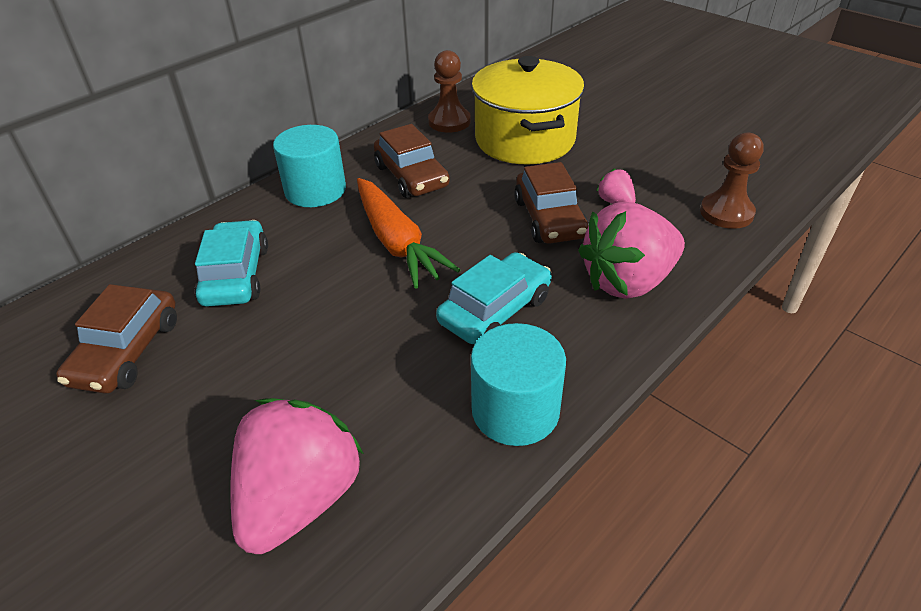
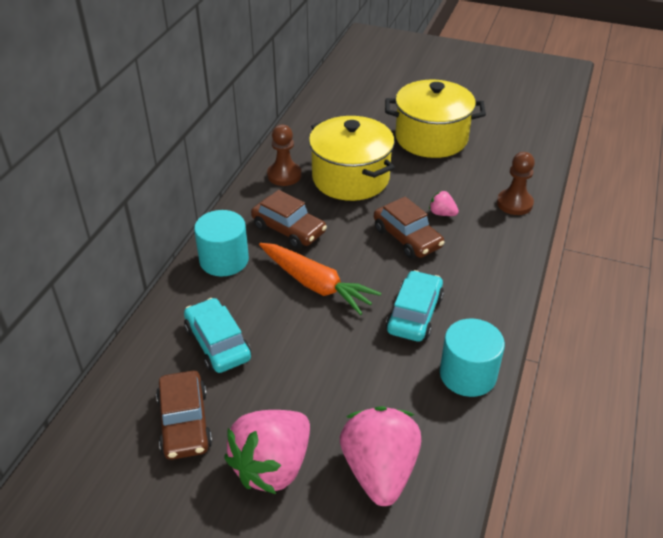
camera: 25 degrees left, 0 degrees up
pink strawberry [578,202,685,299] -> pink strawberry moved to [224,410,310,494]
none -> yellow pot [385,80,486,158]

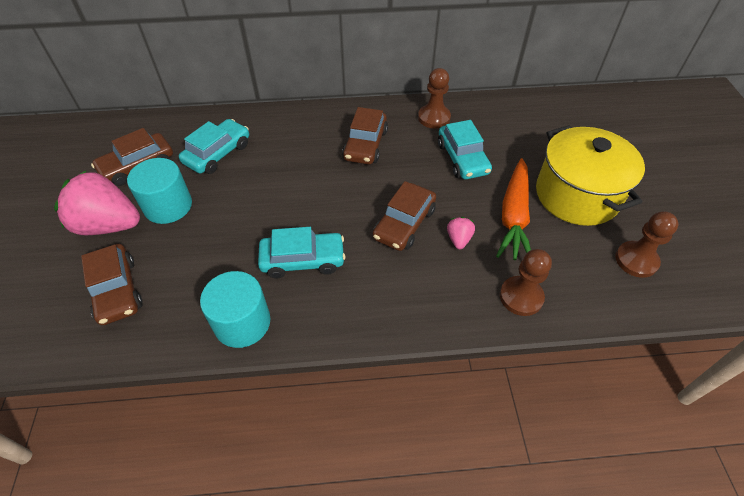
camera: 65 degrees right, 10 degrees up
turquoise cylinder [194,210,249,277] -> turquoise cylinder moved to [127,158,192,224]
orange carrot [259,243,381,315] -> orange carrot moved to [496,158,531,260]
yellow pot [309,116,395,201] -> turquoise car [438,120,492,179]
pink strawberry [340,406,422,506] -> brown car [81,244,143,325]
none -> brown pawn [615,211,679,278]

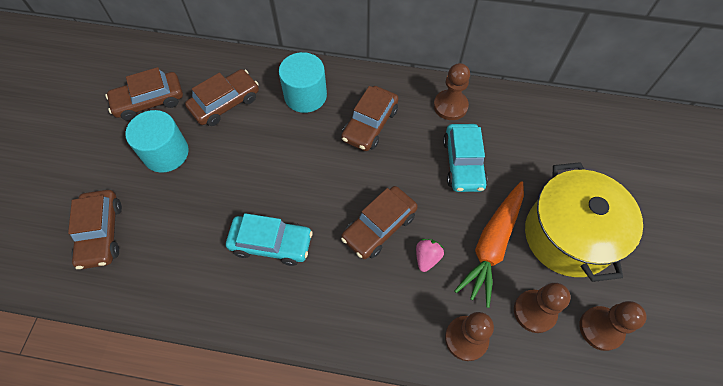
camera: 15 degrees right, 10 degrees up
pink strawberry [54,171,140,235] -> none
turquoise car [179,119,249,174] -> brown car [185,69,259,126]
turquoise cylinder [200,271,270,348] -> turquoise cylinder moved to [279,52,327,113]
none -> brown pawn [514,283,571,333]

